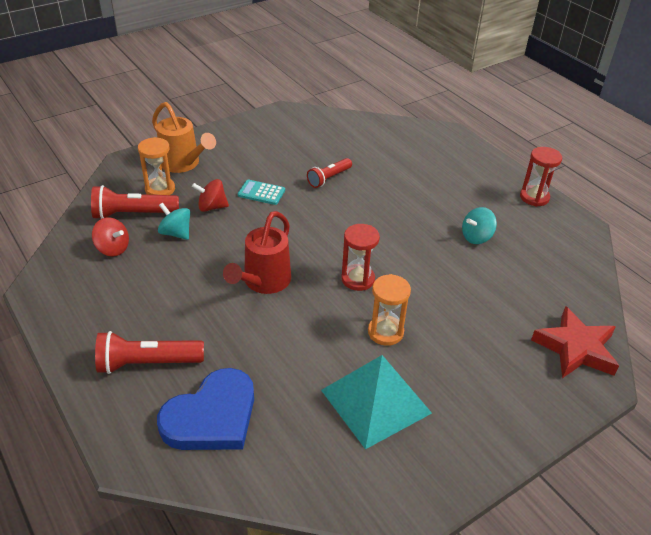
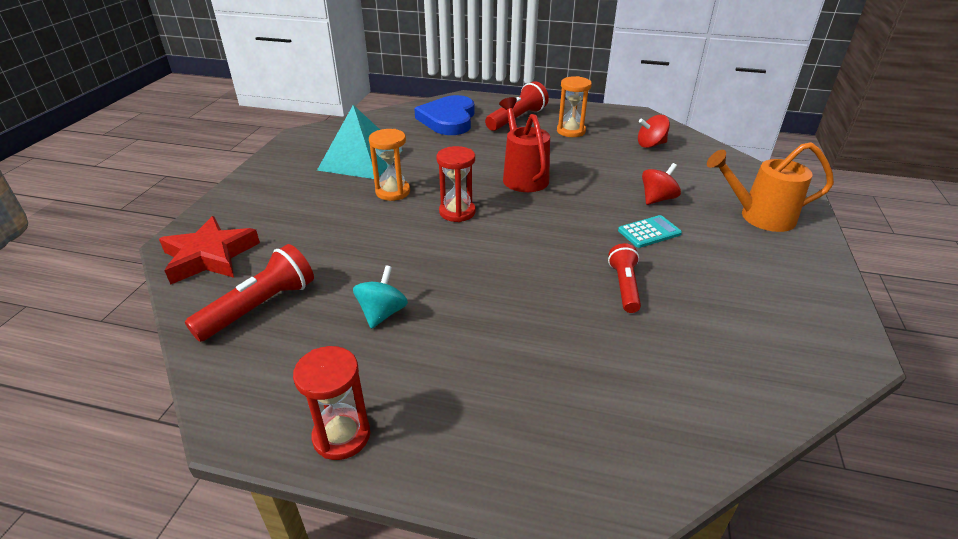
camera: 140 degrees right, 5 degrees down
red flashlight [91,185,179,219] -> red flashlight moved to [185,244,314,342]
orange hourglass [138,137,175,195] -> orange hourglass moved to [557,76,592,137]
turquoise spinning top [158,203,190,240] -> none

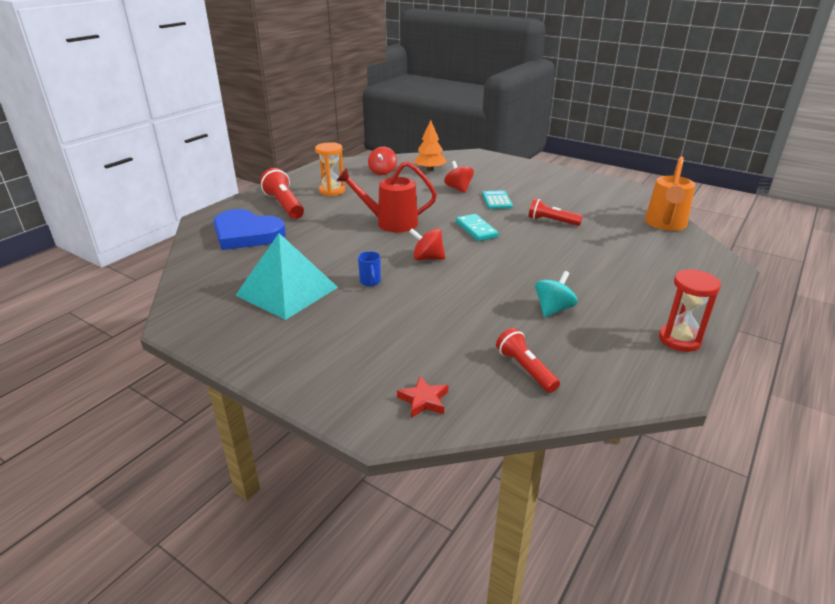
camera: 70 degrees left, 5 degrees down
red star [159,216,260,285] -> red star [397,376,448,418], size x0.50
red flashlight [185,244,314,342] -> red flashlight [496,328,560,393], size x0.66
turquoise spinning top [353,265,408,329] -> turquoise spinning top turned 90 degrees clockwise [535,271,578,317]
orange hourglass [369,129,410,201] -> blue mug [358,251,381,286]
red hourglass [436,146,475,222] -> red spinning top [409,228,445,260]
orange watering can [707,142,834,232] -> orange watering can moved to [645,156,696,231]
none -> orange tree [414,120,446,171]
none -> turquoise domino [456,214,499,241]

